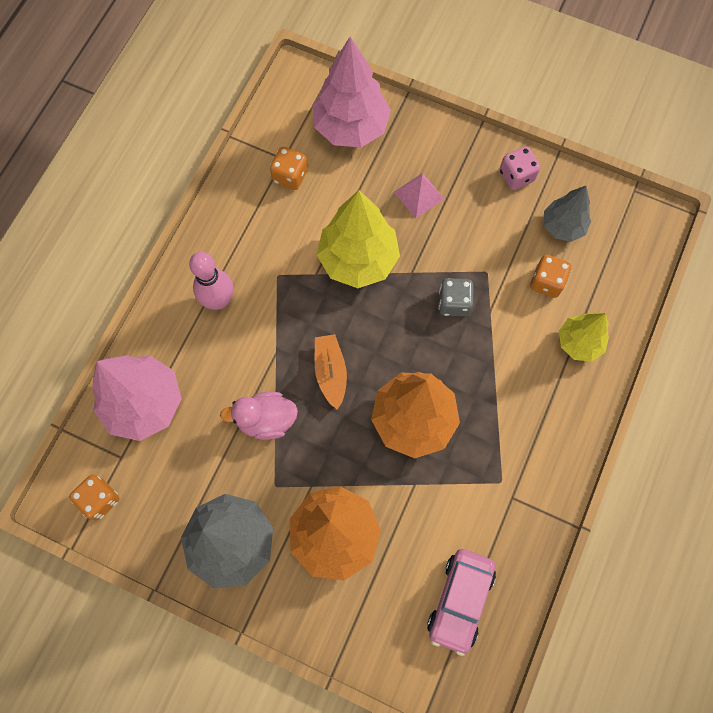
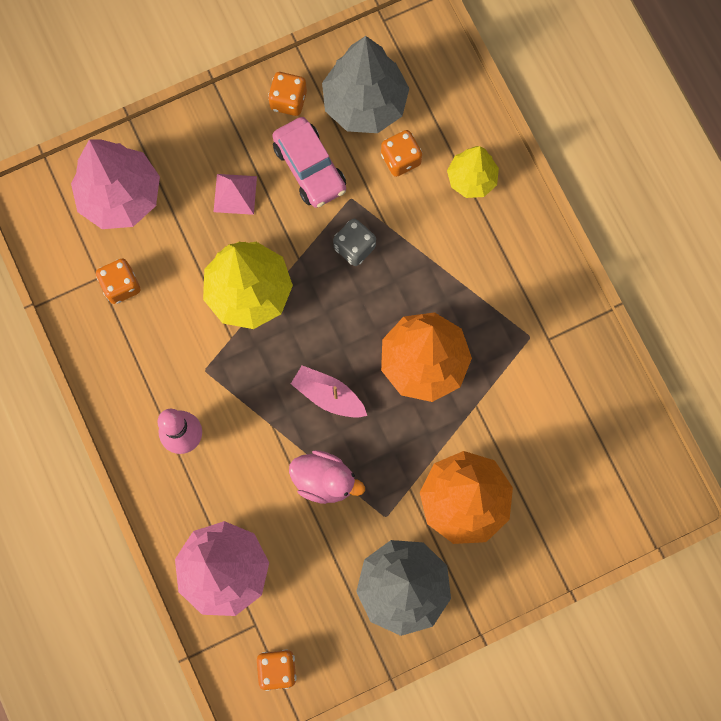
camera: 50 degrees left, 5 degrees up
pink duck [220,392,298,440] -> pink duck turned 105 degrees counterclockwise [289,450,365,504]
orange boat [315,334,347,410] -> pink boat [291,365,367,418]
pink car [427,549,496,656] -> pink car moved to [272,117,346,208]
pink dice [500,146,541,190] -> orange dice [268,72,307,116]
grey tree [544,186,591,242] -> grey tree [322,36,410,133], size x1.69

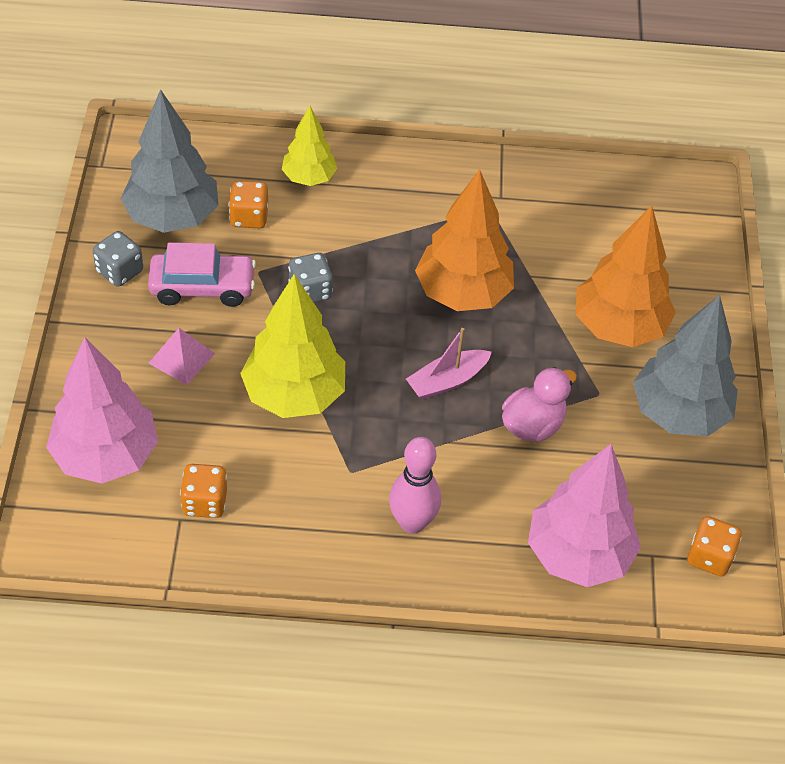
camera: 65 degrees left, 25 degrees down
orange dice [268,72,307,116] -> grey dice [93,231,143,287]

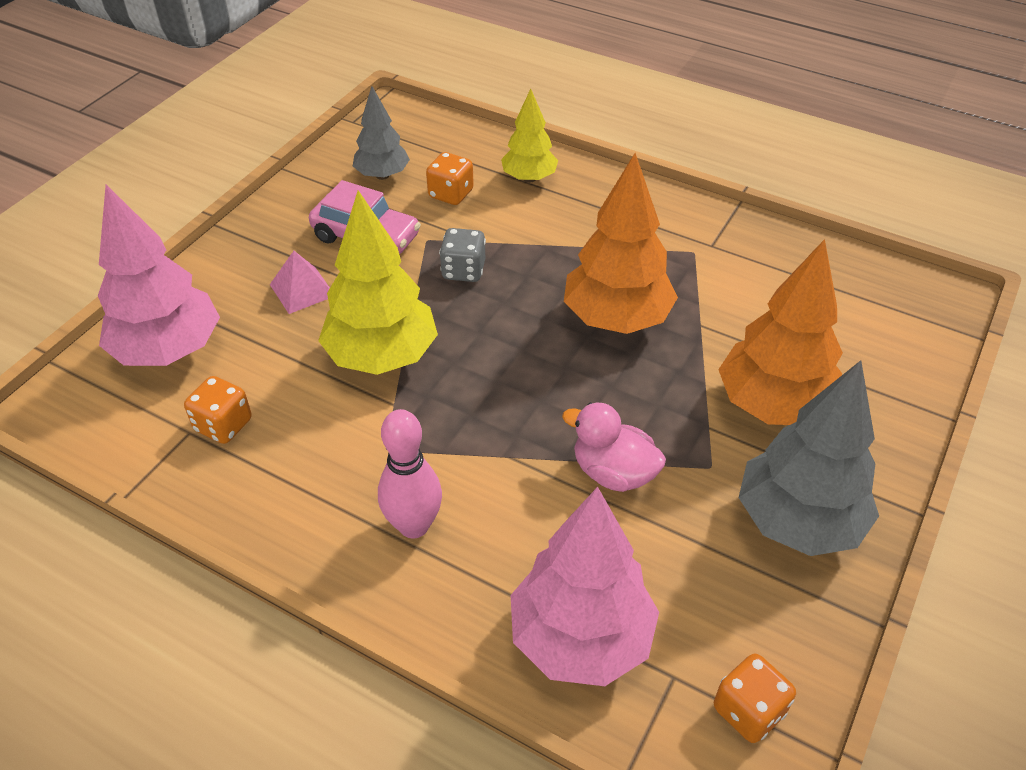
camera: 30 degrees right, 5 degrees down
grey dice [93,231,143,287] -> none
grey tree [120,89,218,233] -> grey tree [353,86,410,180], size x0.59
pink boat [406,328,492,400] -> none
pink duck [502,367,577,442] -> pink duck turned 135 degrees counterclockwise [562,403,666,492]

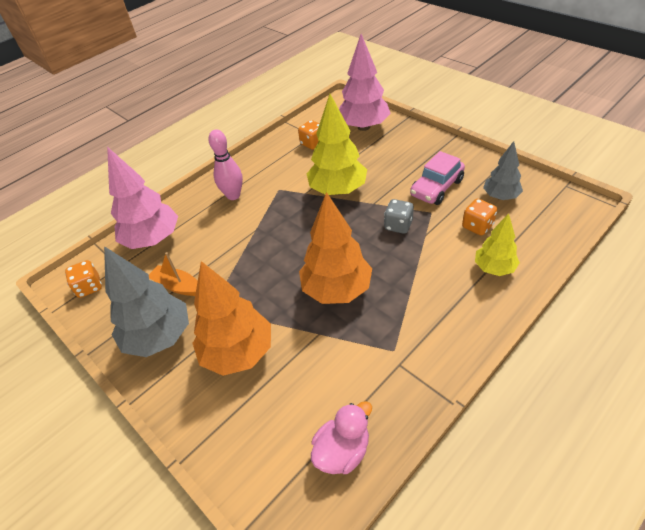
camera: 110 degrees right, 0 degrees up
pink pyramid [270,251,330,314] -> none
pink duck [562,403,666,492] -> pink duck moved to [311,401,372,474]
none -> orange boat [149,252,198,296]

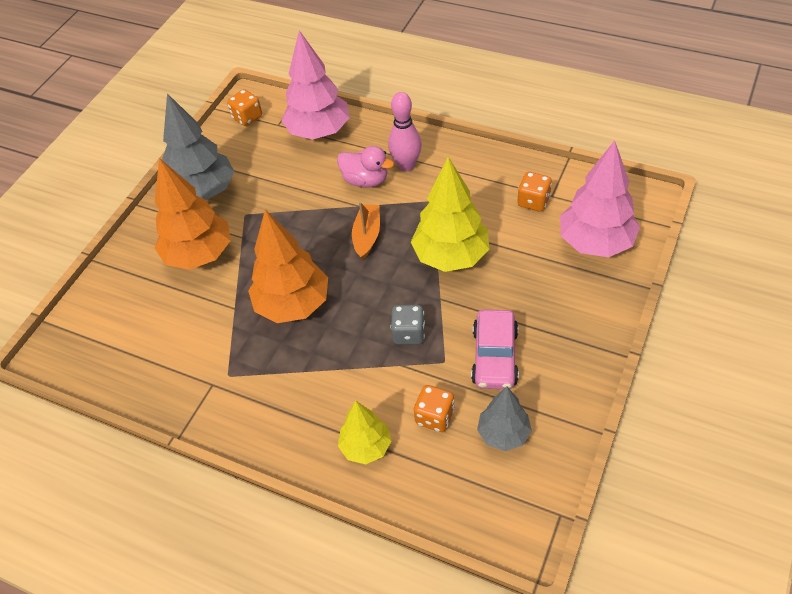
camera: 70 degrees right, 5 degrees up
orange boat [149,252,198,296] -> orange boat moved to [352,202,380,259]
pink duck [311,401,372,474] -> pink duck moved to [337,146,394,187]
pink car [410,151,465,205] -> pink car turned 105 degrees counterclockwise [471,309,519,389]

